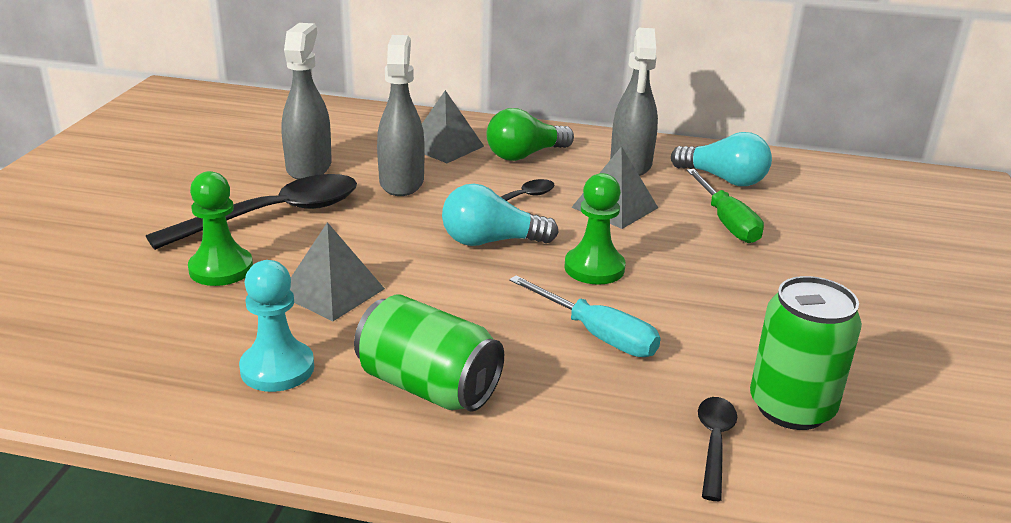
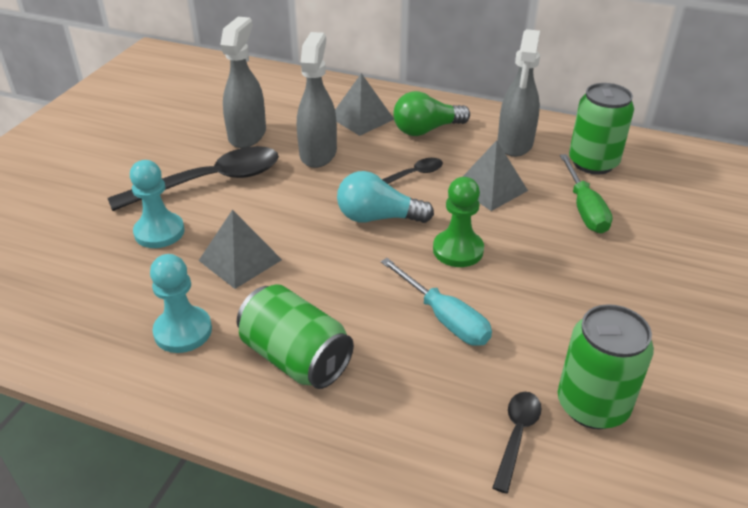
camera: 10 degrees right, 10 degrees up
green pawn [188,171,253,286] -> turquoise pawn [130,160,185,248]
turquoise light bulb [671,132,772,186] -> green can [569,83,634,175]

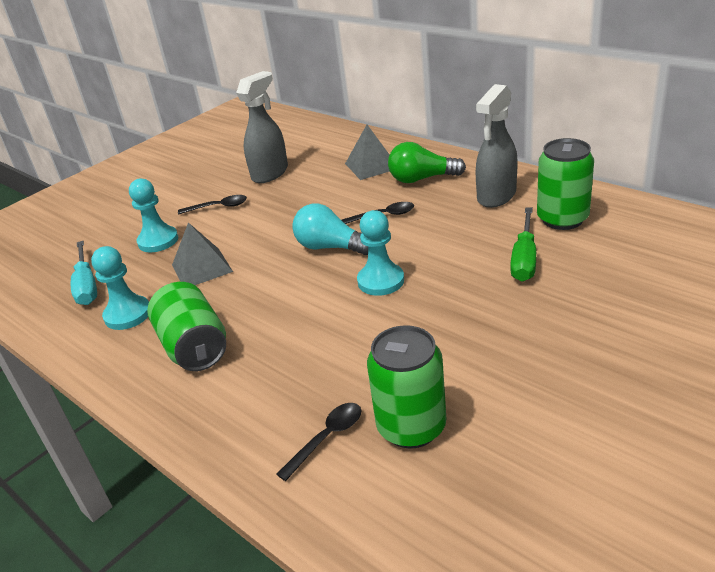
camera: 25 degrees right, 5 degrees down
black spoon [108,146,279,211] -> black spoon [178,195,247,214], size x0.48
grey spray bottle [297,32,337,168] -> none
turquoise screwdriver [381,258,492,346] -> turquoise screwdriver moved to [71,241,97,305]
green pawn [433,177,484,267] -> turquoise pawn [357,210,404,296]
grey pyramid [463,140,528,211] -> none

